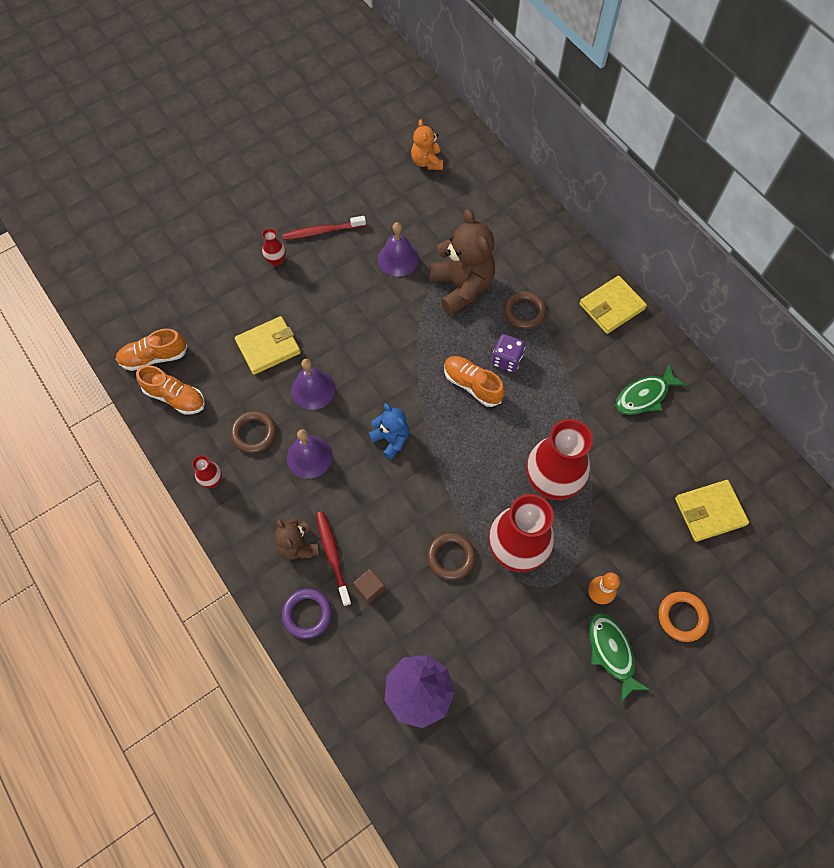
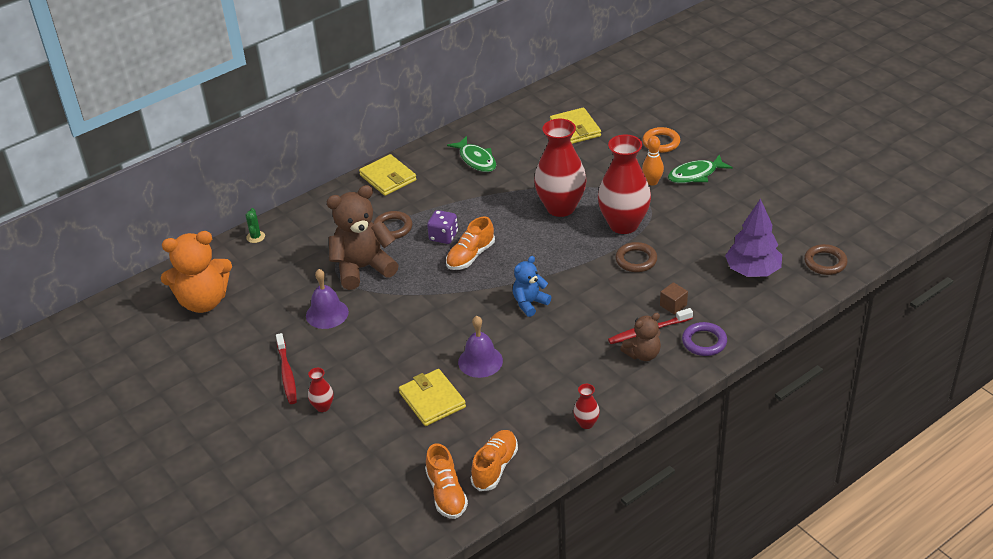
camera: 90 degrees left, 25 degrees down
brown ring [230,411,276,453] -> brown ring moved to [804,244,847,275]
purple bell [287,429,333,479] -> none
orange teddy bear [411,119,443,170] -> orange teddy bear [161,231,232,313], size x1.80
none -> green cactus [246,208,265,243]

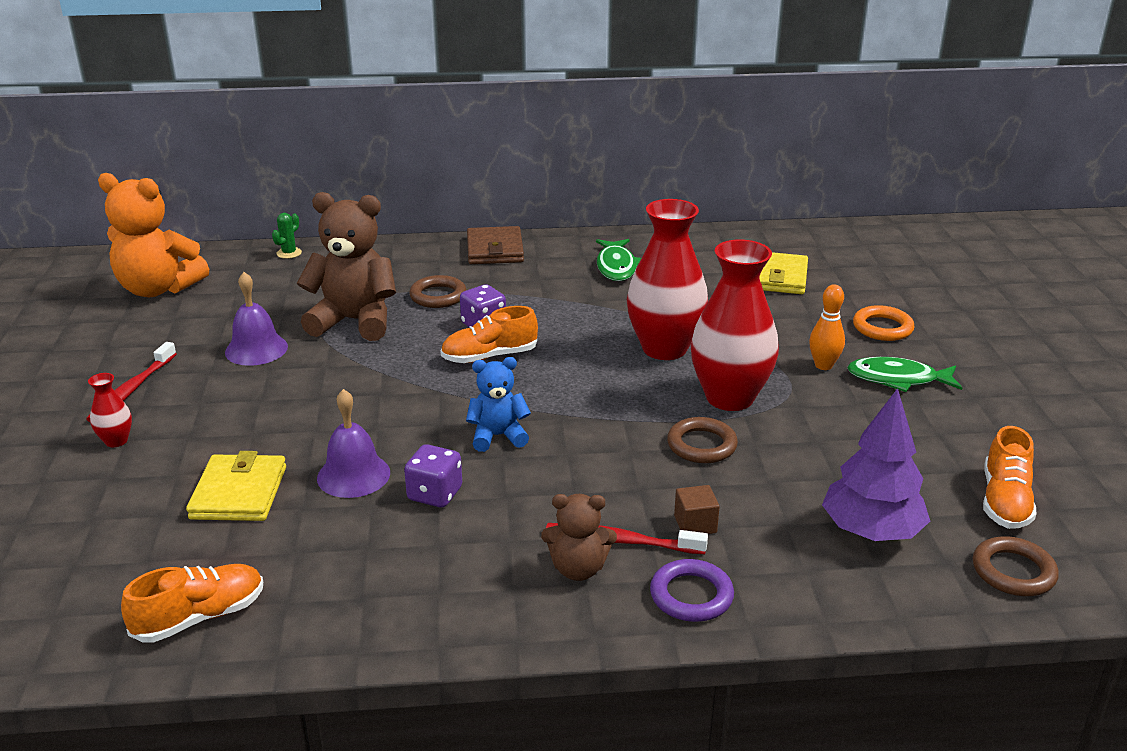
camera: 30 degrees right, 10 degrees down
yellow wallet [359,154,417,196] -> brown wallet [467,226,524,264]
orange shoe [425,443,468,519] -> orange shoe moved to [983,426,1036,529]
red vase [573,384,600,429] -> none
none -> purple dice [404,444,462,507]

